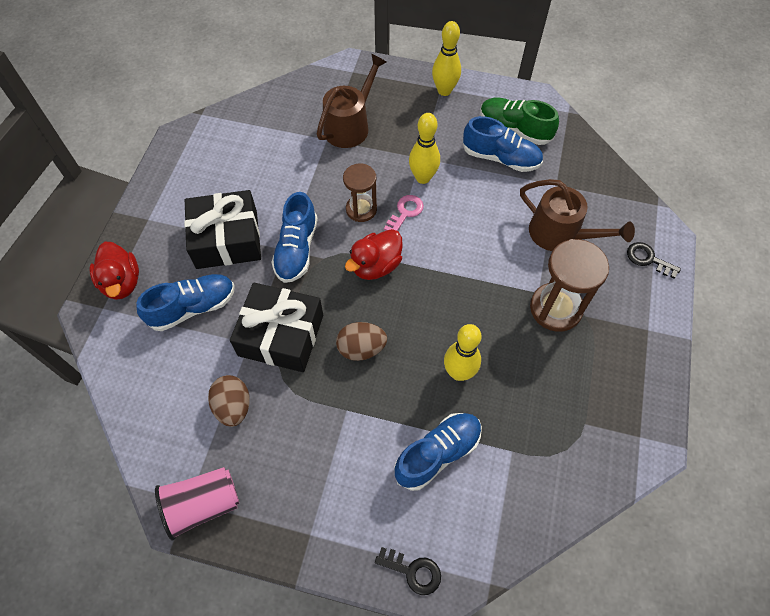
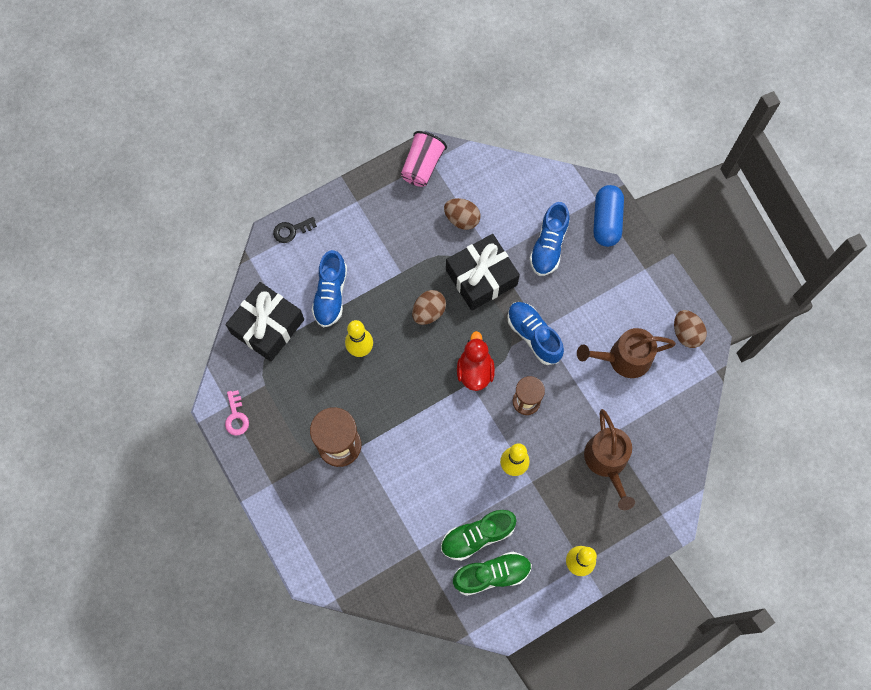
camera: 135 degrees right, 10 degrees up
red duck [89,242,139,300] -> blue capsule [593,185,624,247]
black gift [184,190,261,269] -> black gift moved to [225,282,304,362]
pink key [384,195,424,231] -> pink key moved to [225,390,249,436]
blue shoe [463,116,543,172] -> green shoe [441,510,517,561]
brown watering can [520,179,635,251] -> brown watering can moved to [577,328,676,378]
black key [627,242,681,279] -> none
none -> brown egg [674,310,707,348]

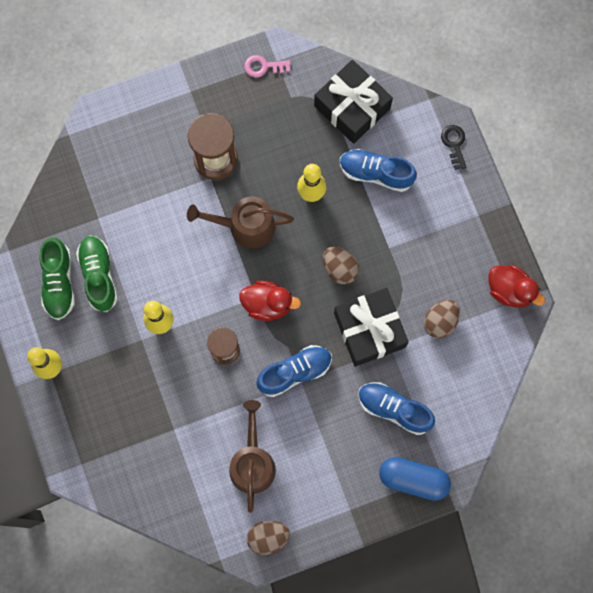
camera: 100 degrees right, 5 degrees up
pink cup [401,131,447,187] -> red duck [488,265,545,308]
brown watering can [584,409,635,510] -> brown watering can moved to [187,196,294,248]

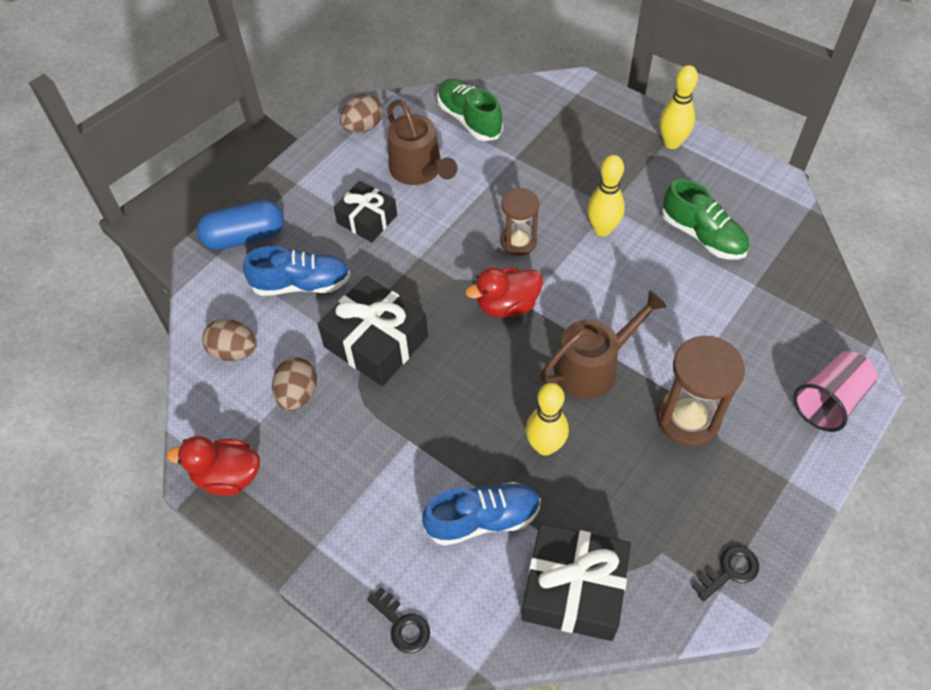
camera: 150 degrees right, 20 degrees down
green shoe [40,237,75,320] -> green shoe moved to [437,79,503,141]
pink key [244,55,291,77] -> black key [692,546,759,601]
blue shoe [256,345,332,397] -> none
brown egg [323,246,359,284] -> brown egg moved to [202,319,257,361]
none -> black gift [334,181,397,242]
none -> pink cup [793,351,877,432]

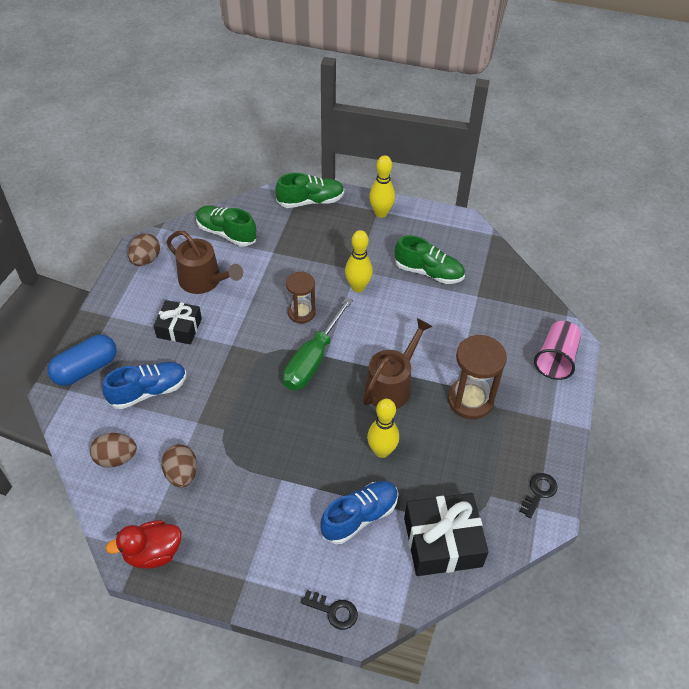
camera: 25 degrees left, 5 degrees down
black gift [317,276,428,386] -> none
red duck [466,267,543,317] -> green screwdriver [283,297,353,390]
none -> green shoe [275,173,344,208]

